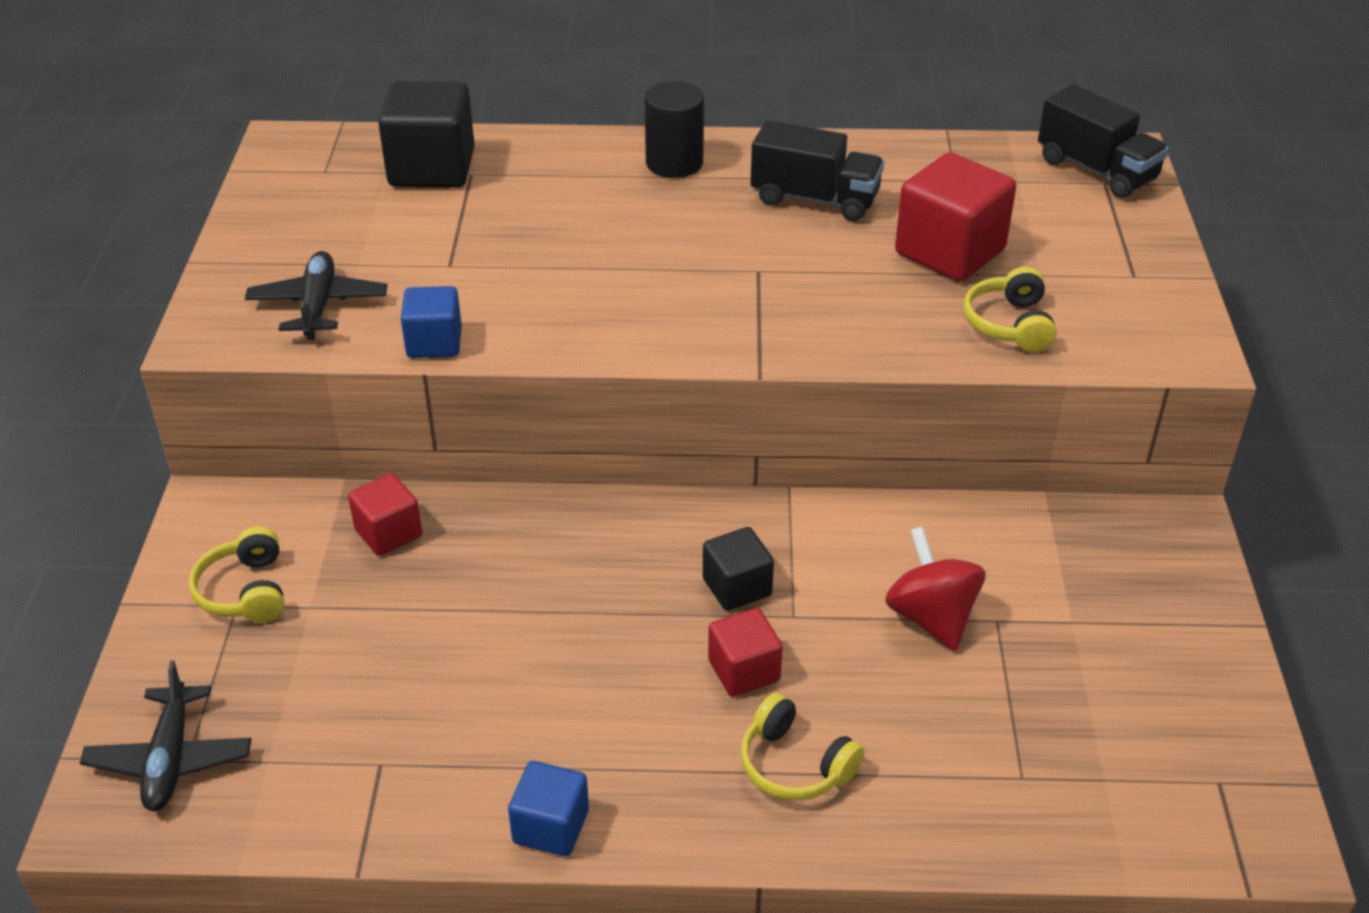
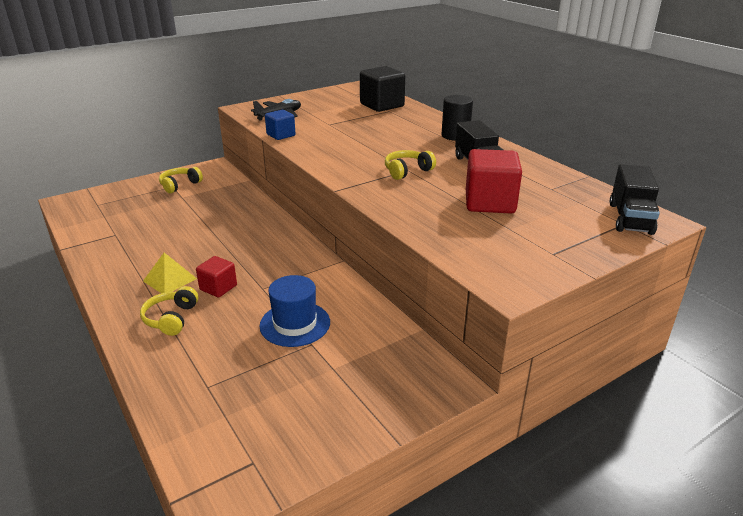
camera: 55 degrees right, 10 degrees down
black plane [80,660,252,811] -> none
red cube [348,473,422,556] -> none
blue cube [508,761,589,856] -> none
black cube [703,527,774,611] -> none
red spinning top [885,527,986,651] -> blue hat [259,275,330,347]
yellow headphones [963,266,1057,352] -> yellow headphones moved to [385,150,436,180]
none -> yellow pyramid [143,253,197,293]

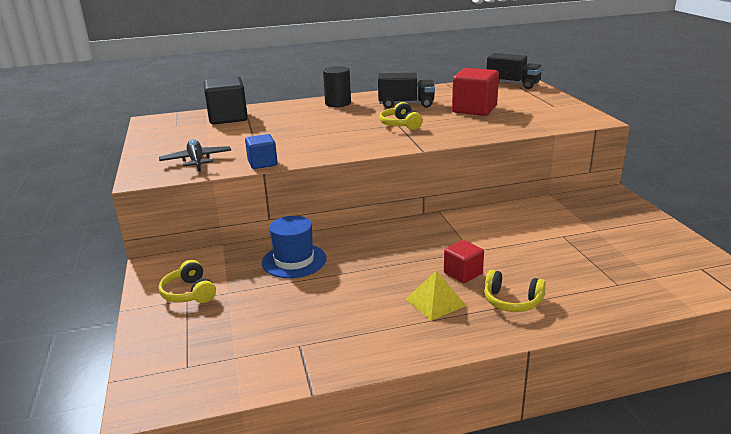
camera: 70 degrees left, 5 degrees down
blue hat [259,275,330,347] -> blue hat moved to [262,216,326,278]

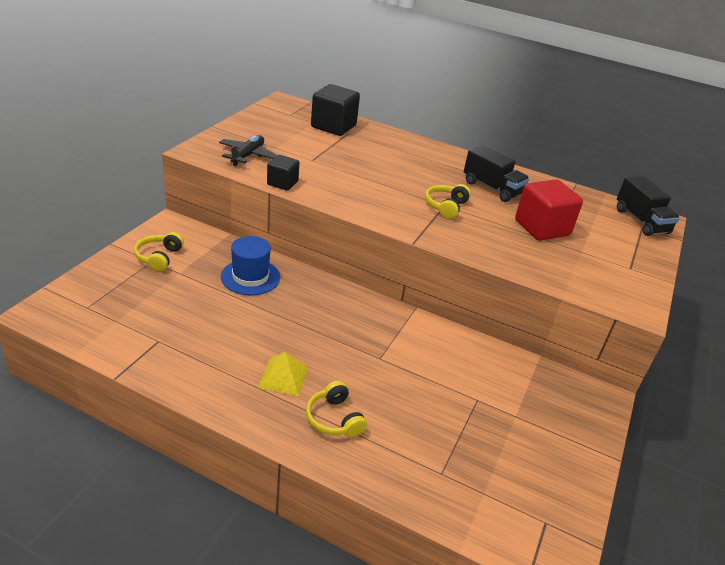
camera: 35 degrees right, 10 degrees up
blue cube [245,134,278,169] -> black cube [267,155,300,191]
black cylinder [323,66,351,107] -> none
red cube [444,240,484,283] -> none

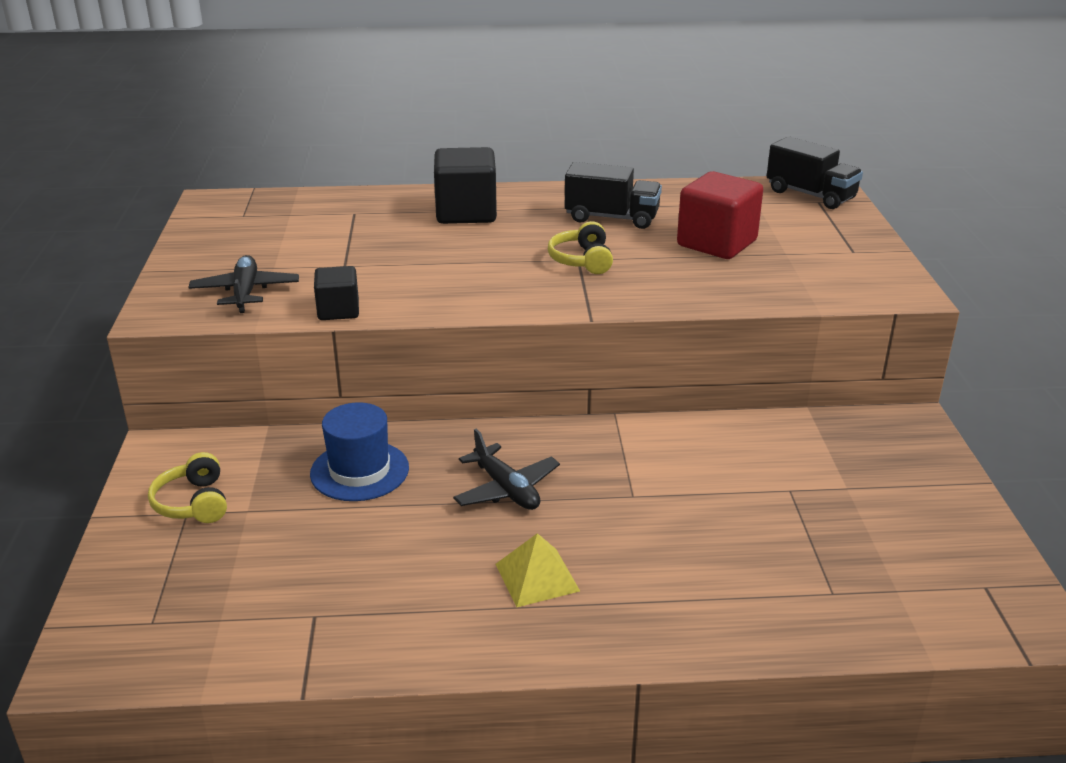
camera: 25 degrees left, 5 degrees down
yellow headphones [306,381,367,437] -> none
black cube [311,84,360,136] -> black cube moved to [434,147,497,224]
none -> black plane [453,429,560,510]

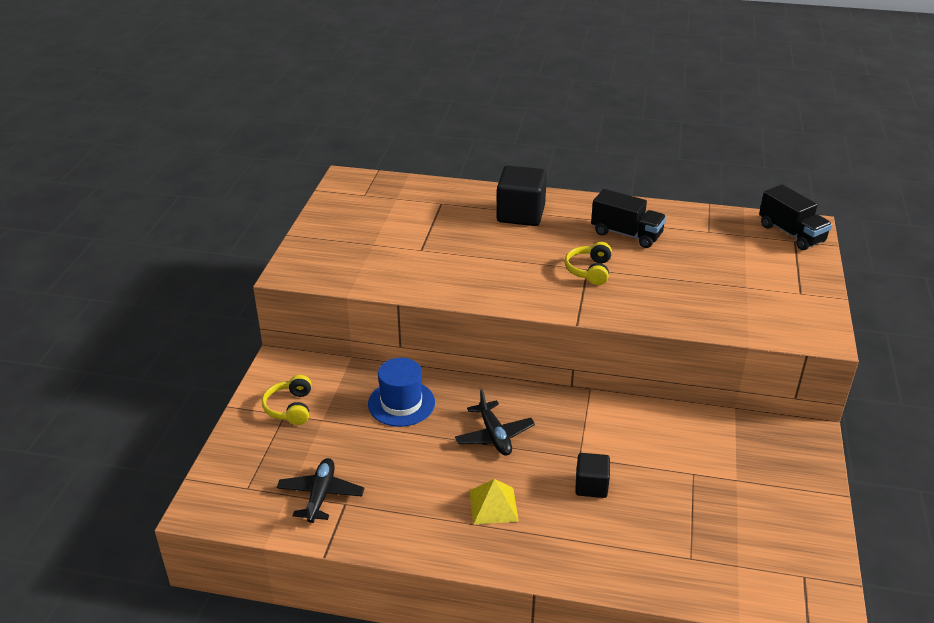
camera: 15 degrees right, 5 degrees up
black plane [188,255,299,313] -> black plane moved to [277,458,364,523]
black cube [314,266,359,320] -> black cube moved to [575,453,610,498]
red cube [677,171,763,259] -> none

